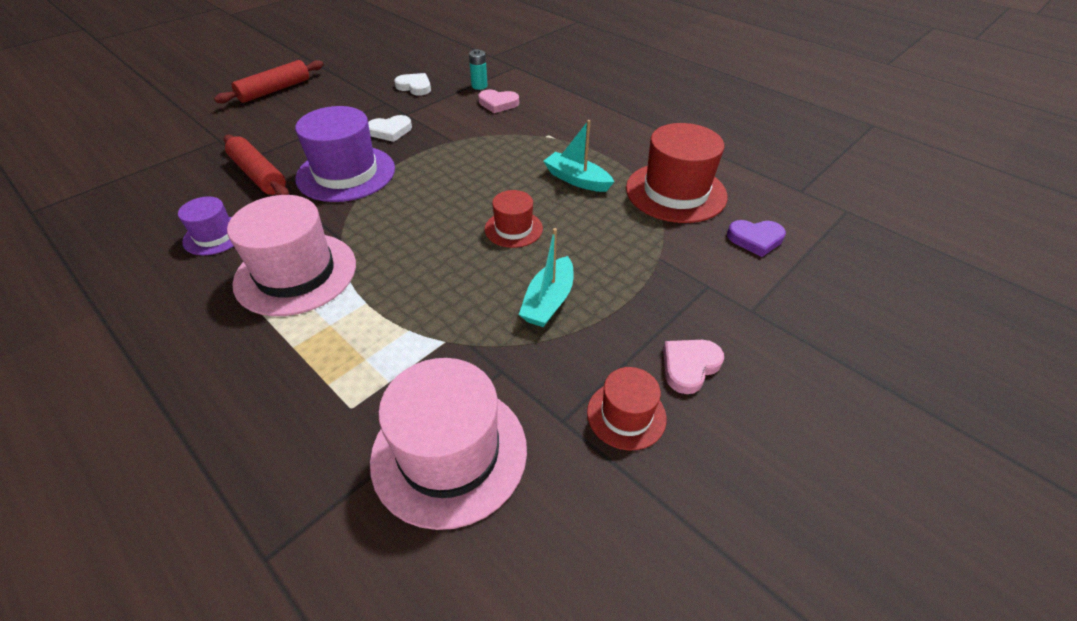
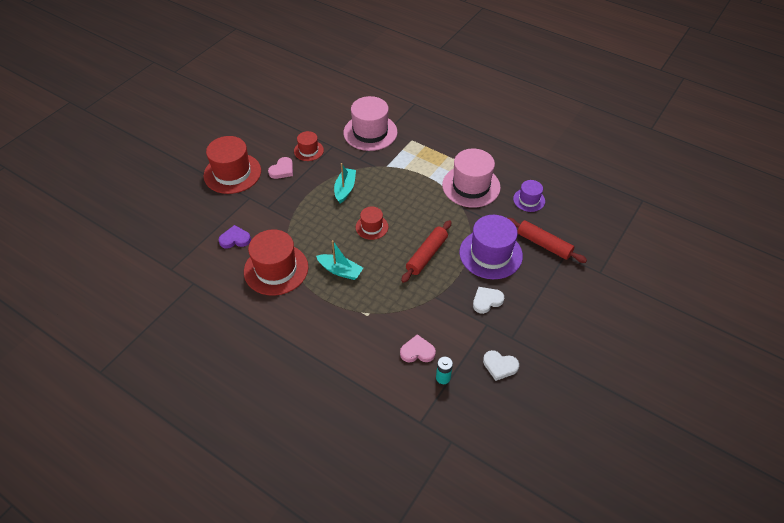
camera: 170 degrees right, 5 degrees up
red rolling pin [214,60,324,104] -> red rolling pin moved to [401,220,451,283]
none -> red hat [203,136,261,194]

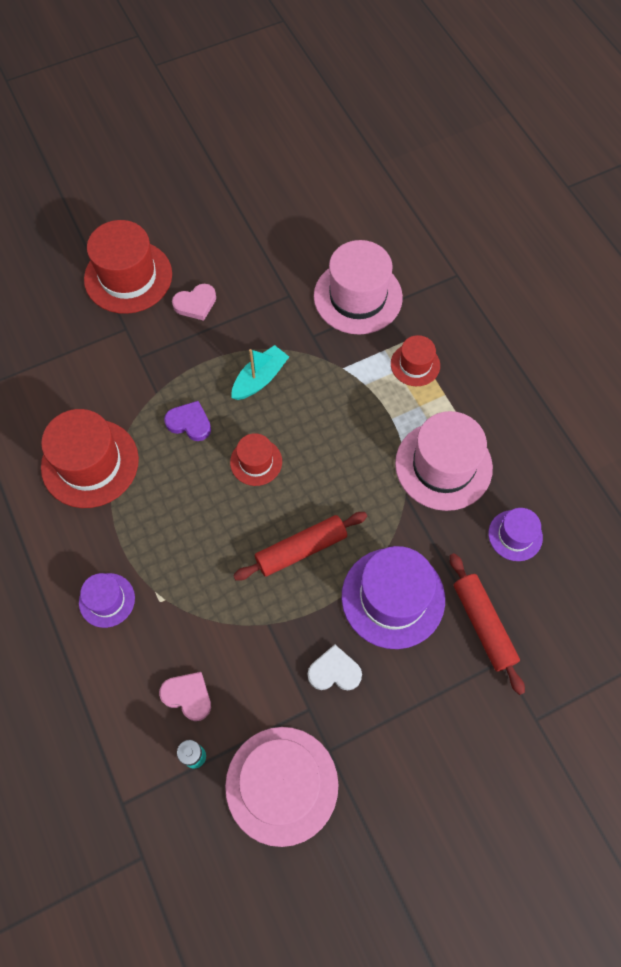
camera: 30 degrees right, 15 degrees up
purple heart [218,225,251,249] -> purple heart moved to [164,401,211,441]
red hat [294,131,324,161] -> red hat moved to [391,335,440,386]
turquoise boat [316,240,363,280] -> none
white heart [483,350,519,381] -> pink hat [225,727,338,847]
none -> purple hat [79,573,135,628]

